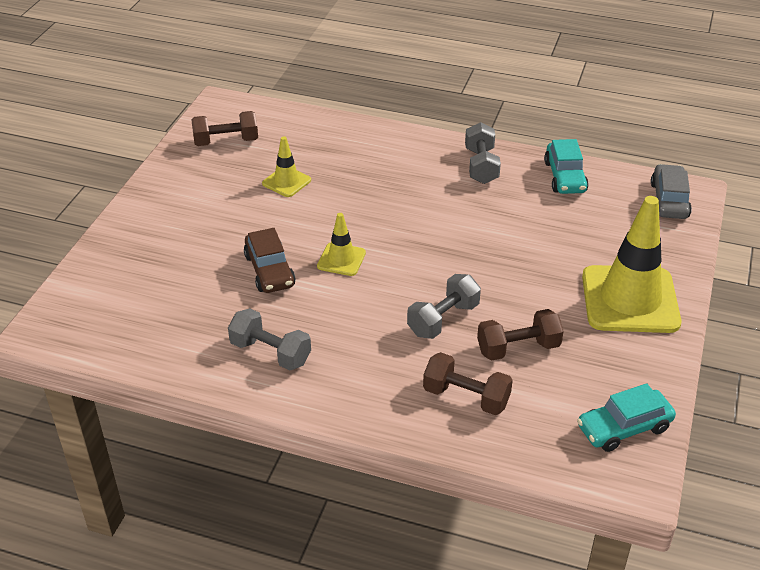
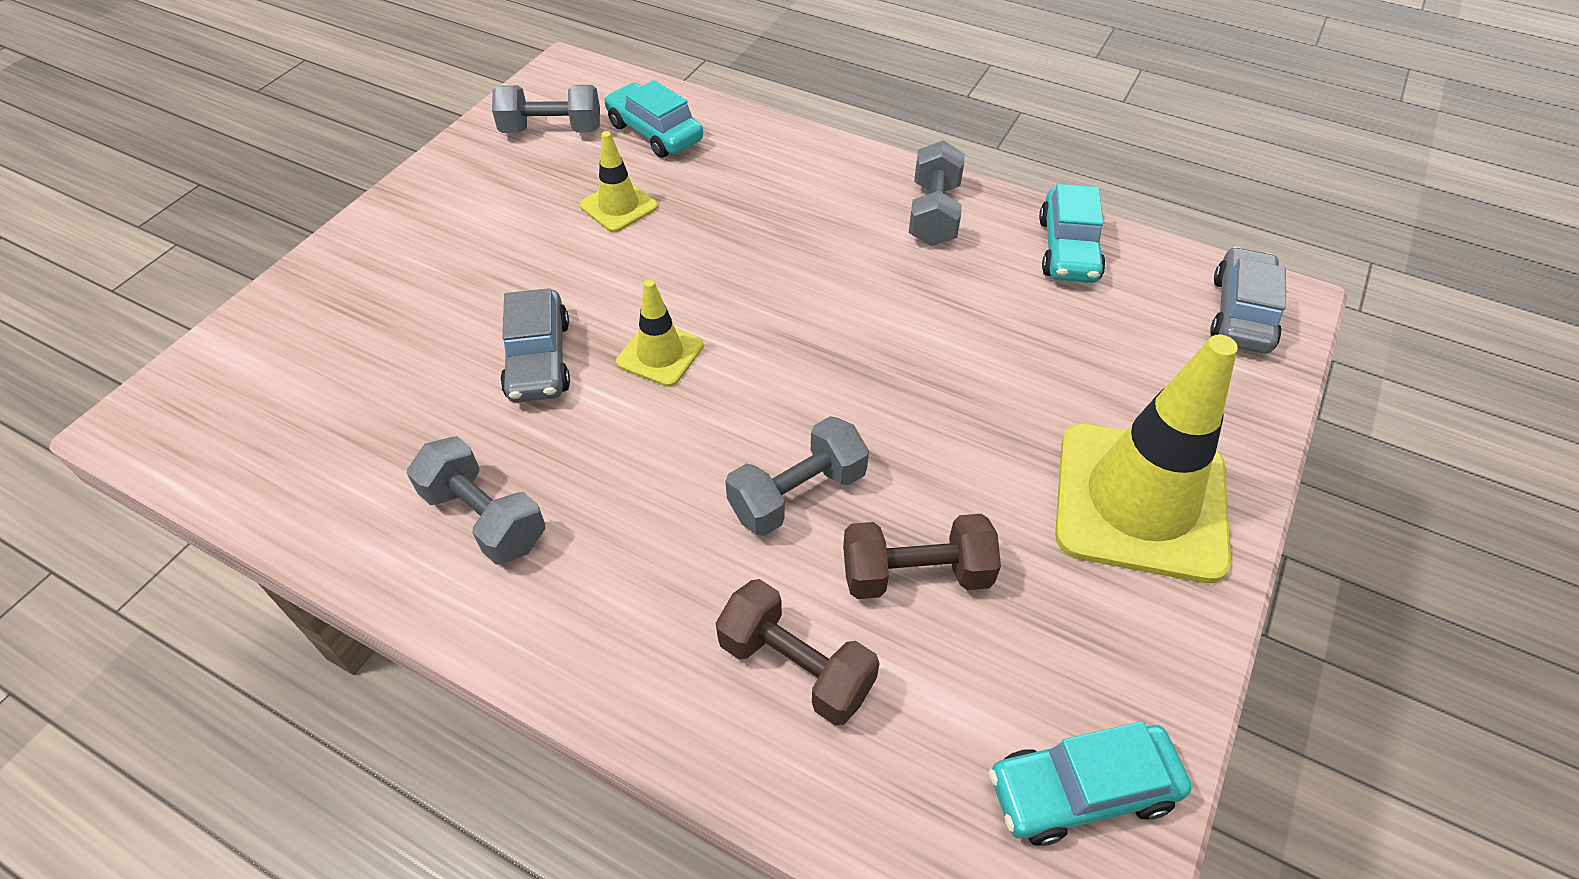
camera: 10 degrees right, 10 degrees up
brown dumbbell [191,111,258,146] -> grey dumbbell [492,85,600,133]
brown car [244,228,296,293] -> grey car [500,288,570,403]
none -> turquoise car [604,80,703,158]

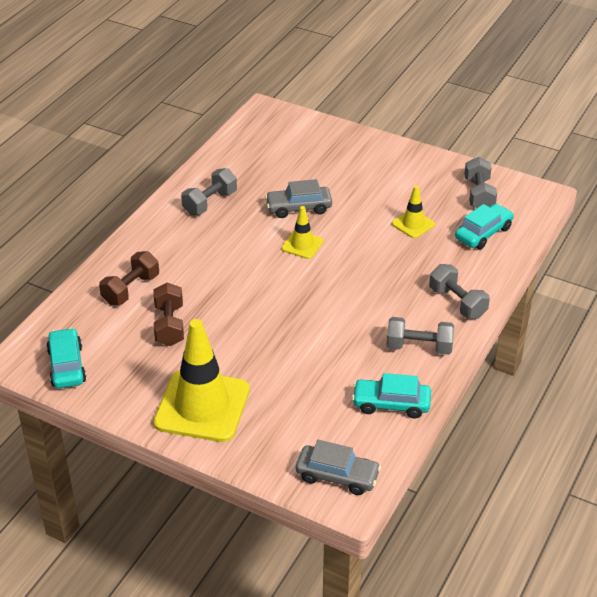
camera: 90 degrees right, 10 degrees down
grey dumbbell [725,416,869,536] -> grey dumbbell moved to [429,264,490,319]

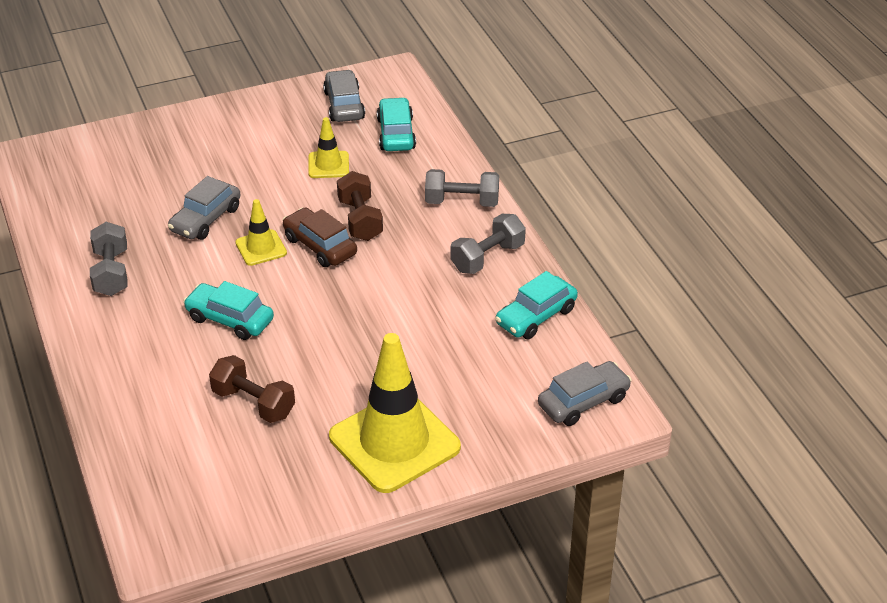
camera: 50 degrees left, 0 degrees up
turquoise car [46,328,86,389] -> turquoise car moved to [183,281,274,340]
brown dumbbell [99,251,159,305] -> brown dumbbell moved to [337,171,383,241]
grey dumbbell [464,157,497,208] -> grey car [323,70,365,122]
none -> brown car [282,207,357,267]

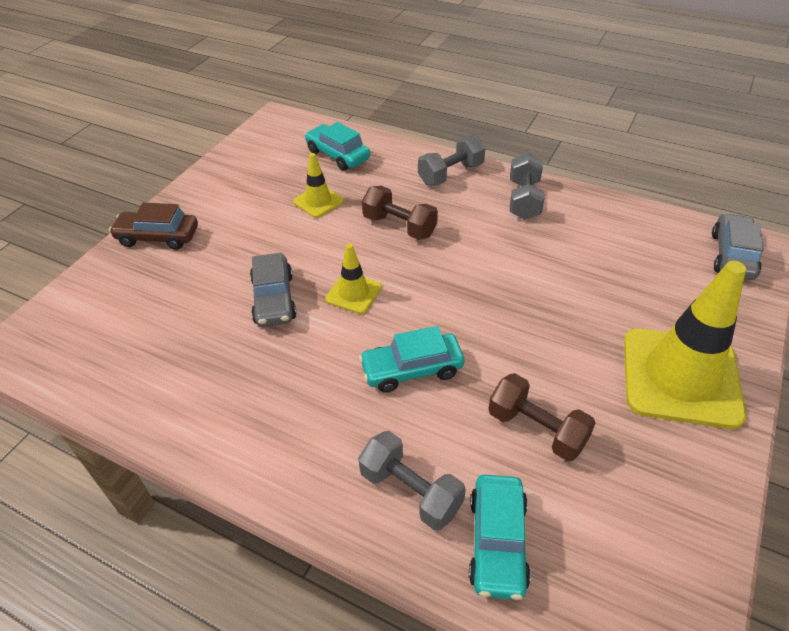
camera: 40 degrees left, 5 degrees up
grey dumbbell [90,222,128,296] -> grey dumbbell moved to [358,431,466,531]
brown dumbbell [209,355,295,423] -> brown dumbbell turned 45 degrees clockwise [488,373,595,461]
brown car [282,207,357,267] -> brown car moved to [109,203,198,250]
grey car [323,70,365,122] -> none
turquoise car [495,271,578,339] -> turquoise car moved to [469,474,531,600]

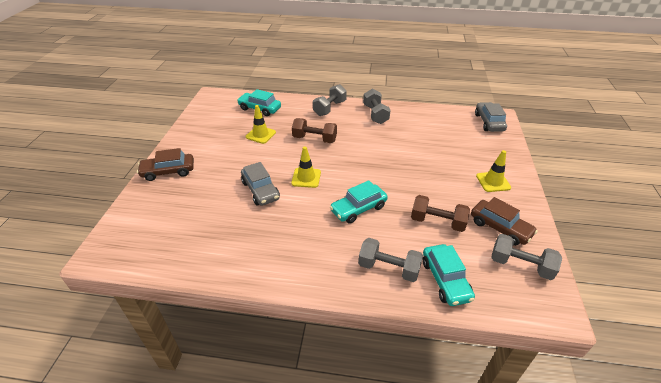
camera: 20 degrees left, 5 degrees down
yellow traffic cone [624,261,746,429] -> yellow traffic cone [476,150,511,192], size x0.48
none -> brown car [471,197,538,246]
none -> grey dumbbell [492,234,562,280]

